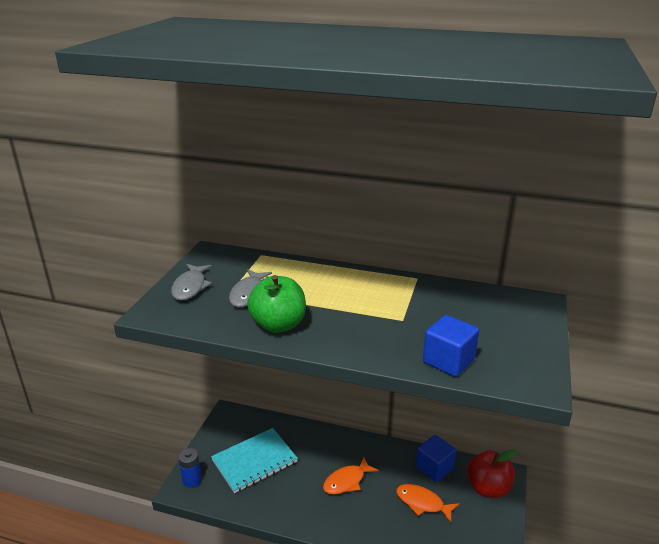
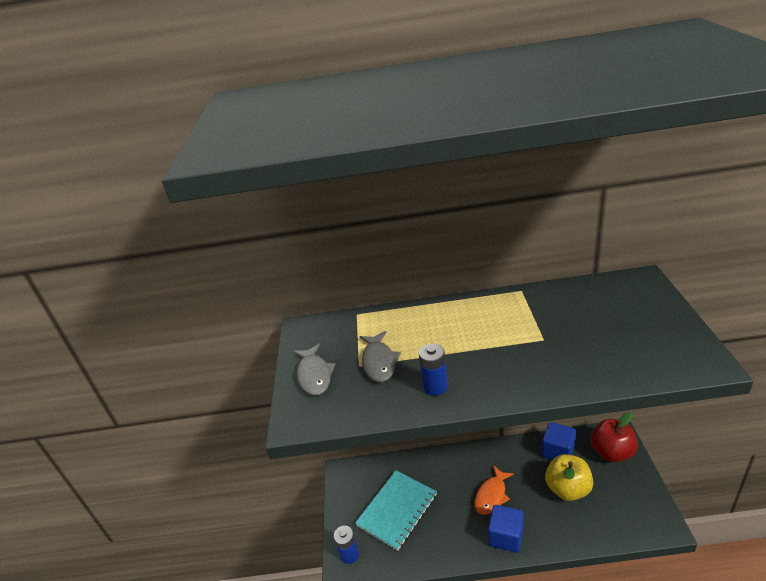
camera: 15 degrees left, 5 degrees up
green apple [247,275,306,333] -> blue battery [419,343,448,396]
orange fish [396,484,459,522] -> yellow apple [545,454,593,501]
blue cube [423,315,479,377] -> blue cube moved to [488,505,524,553]

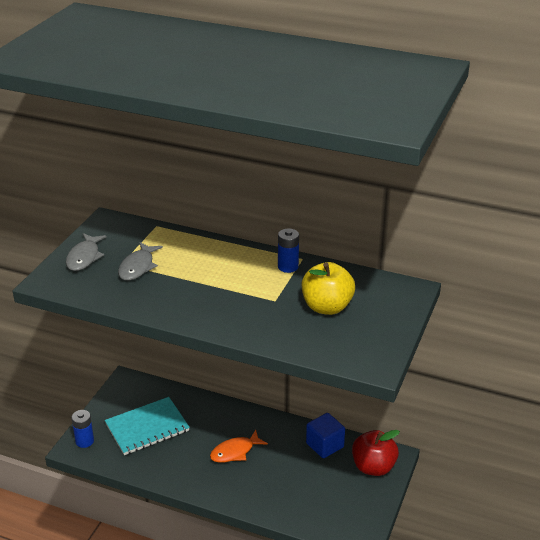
camera: 20 degrees right, 0 degrees up
blue battery [419,343,448,396] -> blue battery moved to [278,228,299,273]
blue cube [488,505,524,553] -> none
yellow apple [545,454,593,501] -> yellow apple moved to [301,262,355,315]

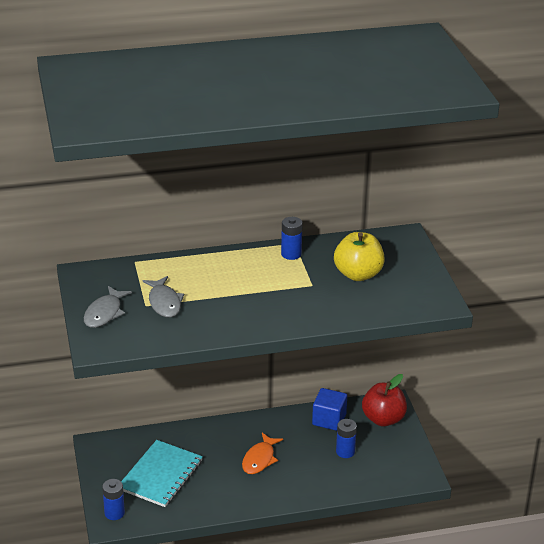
camera: 35 degrees left, 0 degrees up
grey fish [66,233,106,271] -> grey fish turned 45 degrees clockwise [84,286,132,328]
none -> blue battery [336,419,357,458]

